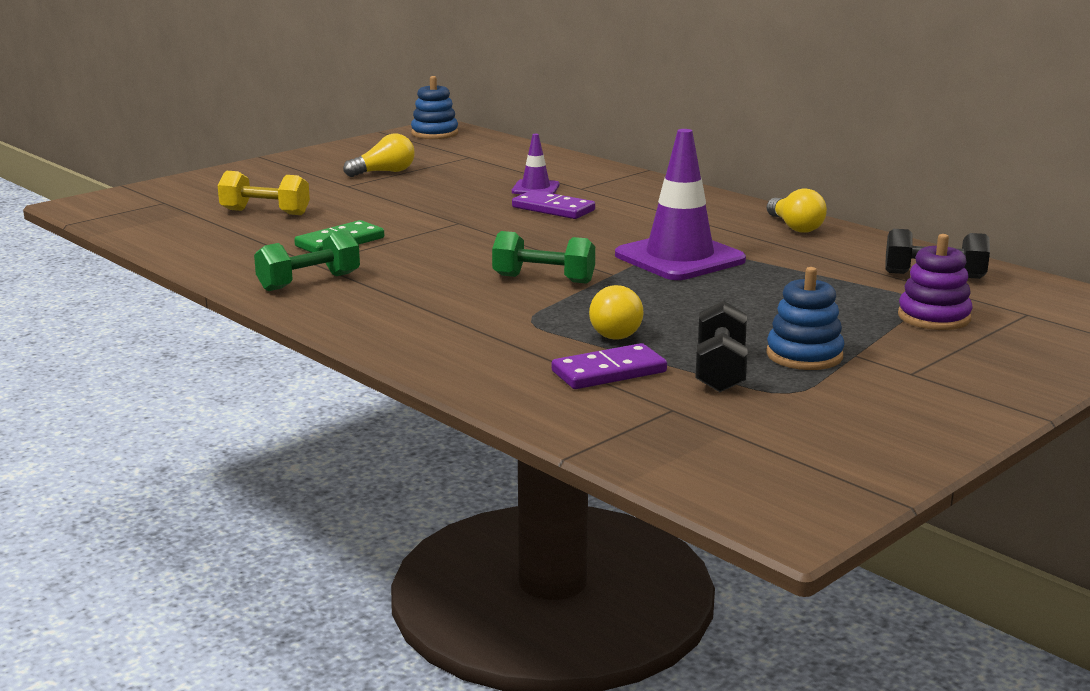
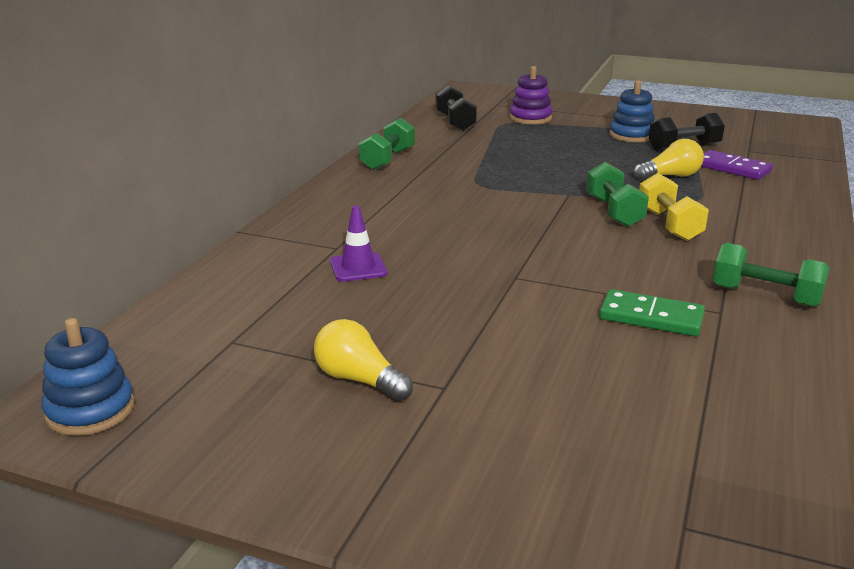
camera: 115 degrees left, 5 degrees up
yellow dumbbell [218,171,310,215] -> yellow dumbbell moved to [639,173,709,241]
purple domino [512,190,595,219] -> none
purple traffic cone [615,129,746,280] -> none
yellow light bulb [767,189,827,233] -> green dumbbell [359,118,415,170]

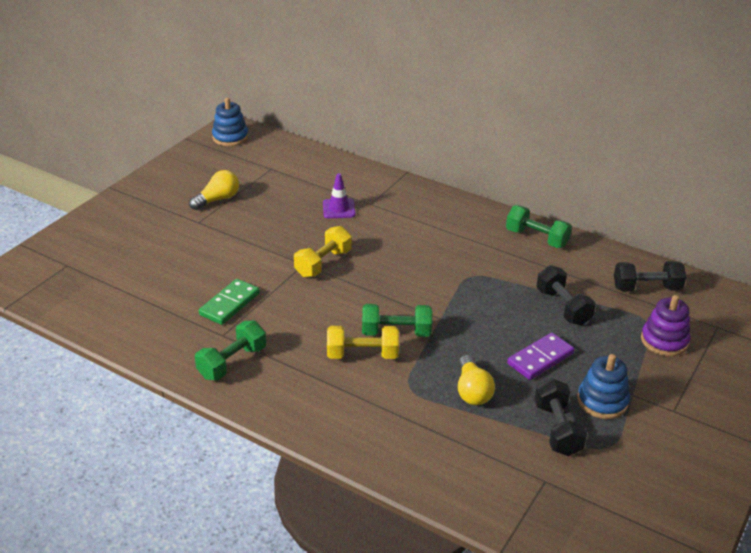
camera: 100 degrees right, 10 degrees up
purple domino [701,150,773,180] -> purple domino moved to [507,333,575,380]
none -> yellow dumbbell [294,226,352,278]
none -> black dumbbell [536,265,596,325]

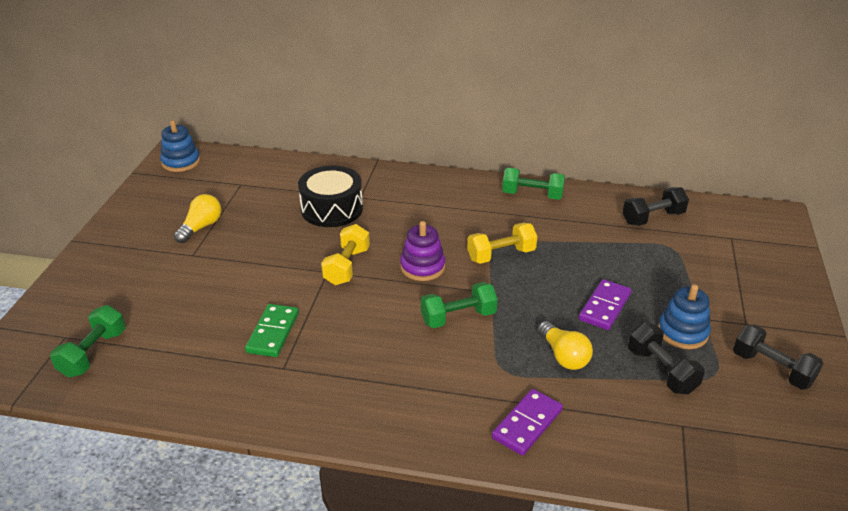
camera: 20 degrees left, 0 degrees up
green dumbbell [195,321,266,380] -> green dumbbell moved to [50,305,125,378]
purple traffic cone [323,173,356,218] -> black drum [298,165,363,227]
yellow dumbbell [327,326,399,359] -> yellow dumbbell moved to [467,223,537,264]
black dumbbell [536,265,596,325] -> black dumbbell moved to [733,324,823,390]
purple stacking toy [641,295,691,356] -> purple stacking toy moved to [400,221,445,281]
none -> purple domino [492,389,563,456]

